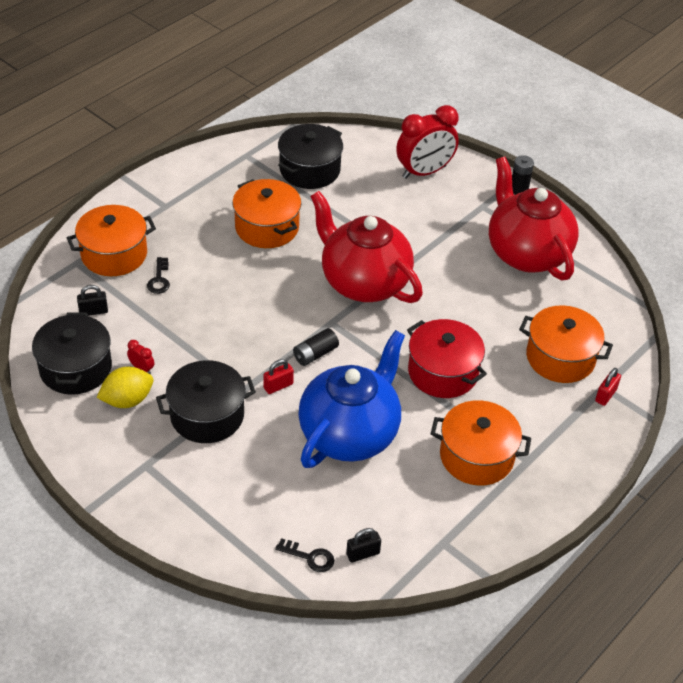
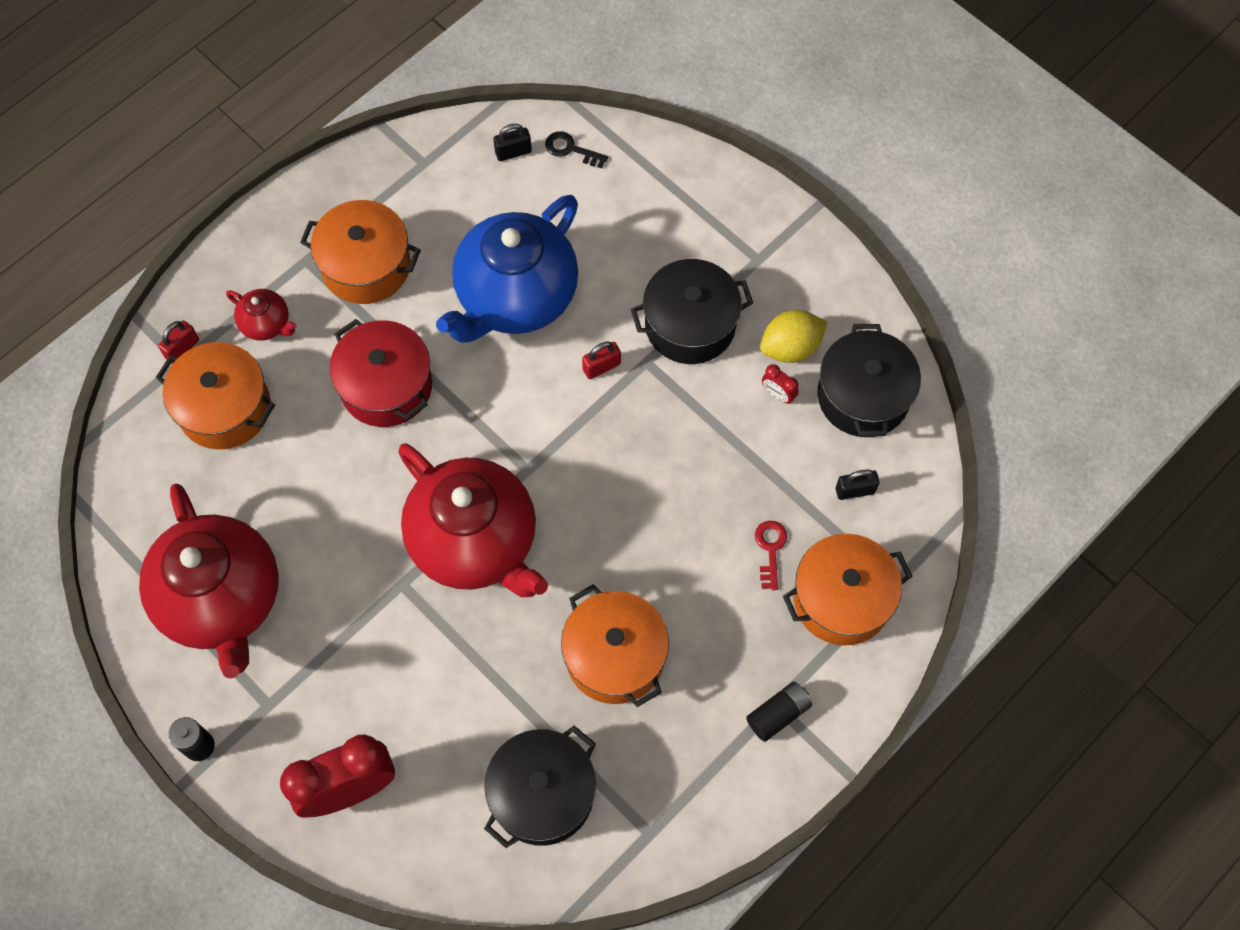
camera: 175 degrees left, 20 degrees up
black key [147,257,170,294] -> red key [755,521,787,590]
black battery [293,328,339,366] -> black battery moved to [746,681,812,742]
none -> red teapot [226,289,297,341]

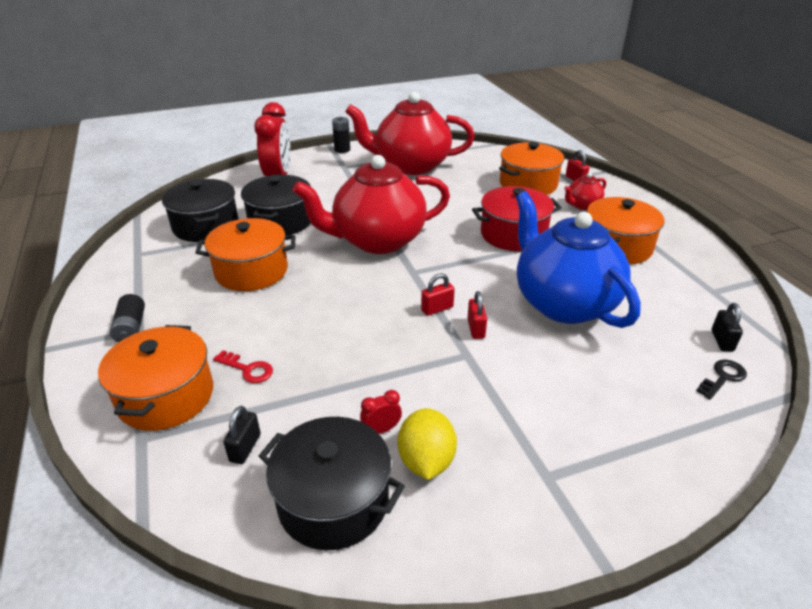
camera: 115 degrees right, 30 degrees down
black pot [630,259,753,364] -> black pot moved to [241,175,311,235]
none -> red padlock [421,273,455,316]

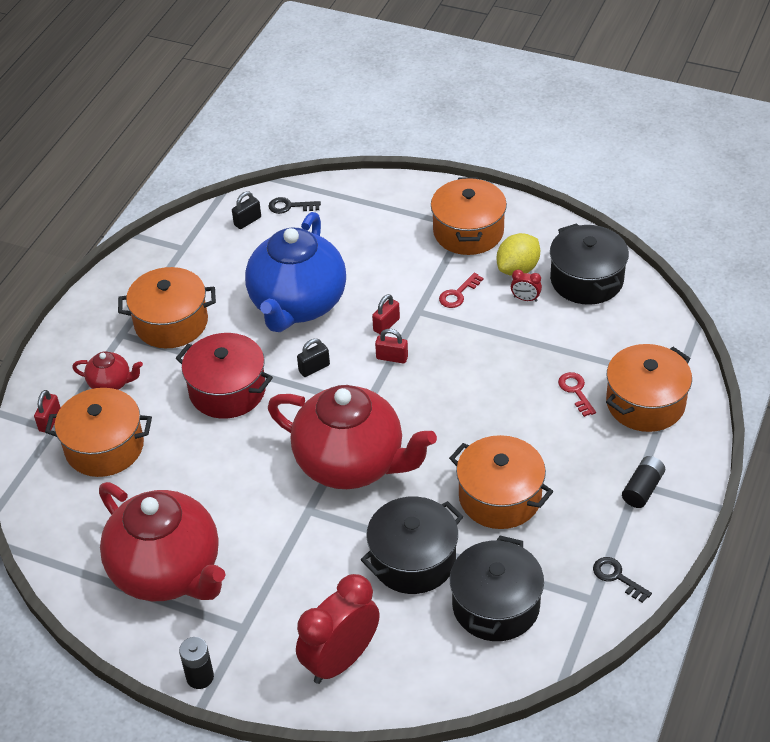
camera: 135 degrees left, 10 degrees up
black padlock [223,406,261,464] -> black padlock moved to [297,339,330,377]
none -> orange pot [431,177,507,255]
none -> red key [439,273,483,308]
none -> black key [593,557,652,603]

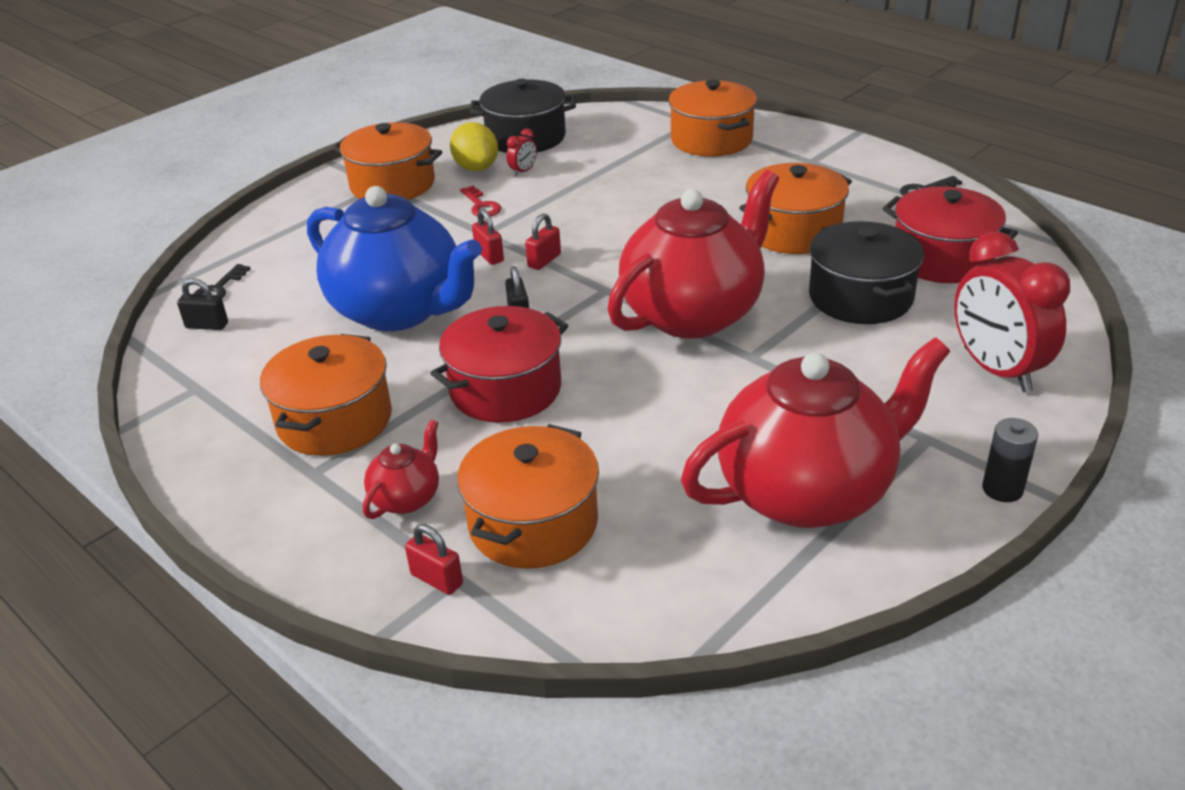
camera: 70 degrees left, 10 degrees down
black padlock [232,191,261,229] -> black padlock turned 60 degrees counterclockwise [177,278,228,330]
black pot [450,536,544,641] -> red pot [882,186,1018,283]
red key [558,372,596,417] -> none
black battery [622,456,665,508] -> none

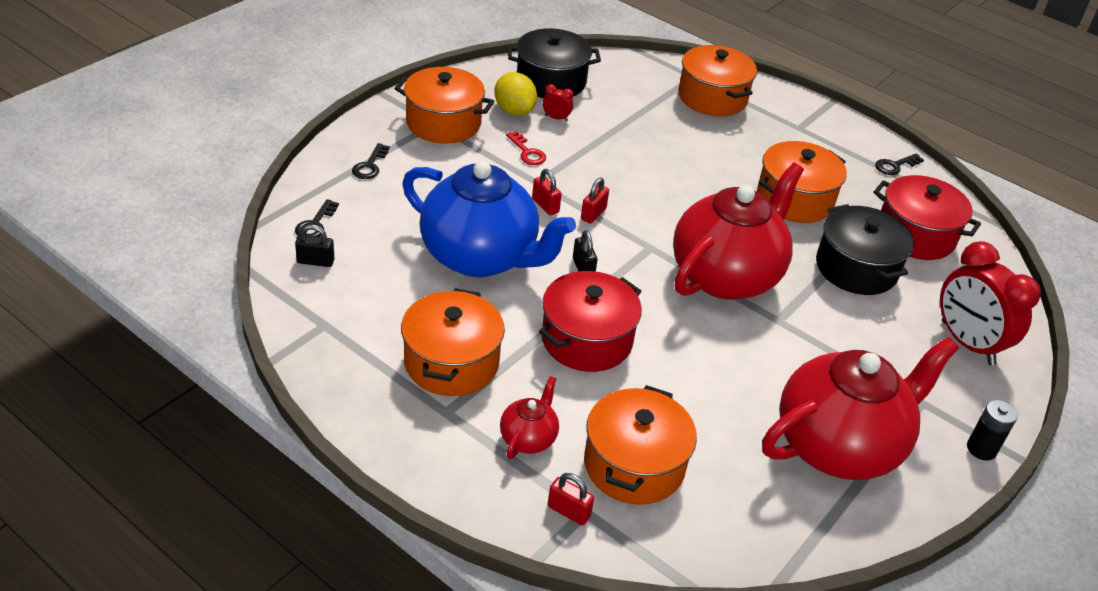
camera: 10 degrees left, 5 degrees up
red clock [506,128,537,176] -> red clock turned 105 degrees counterclockwise [543,84,574,121]
none -> black key [352,143,390,179]

